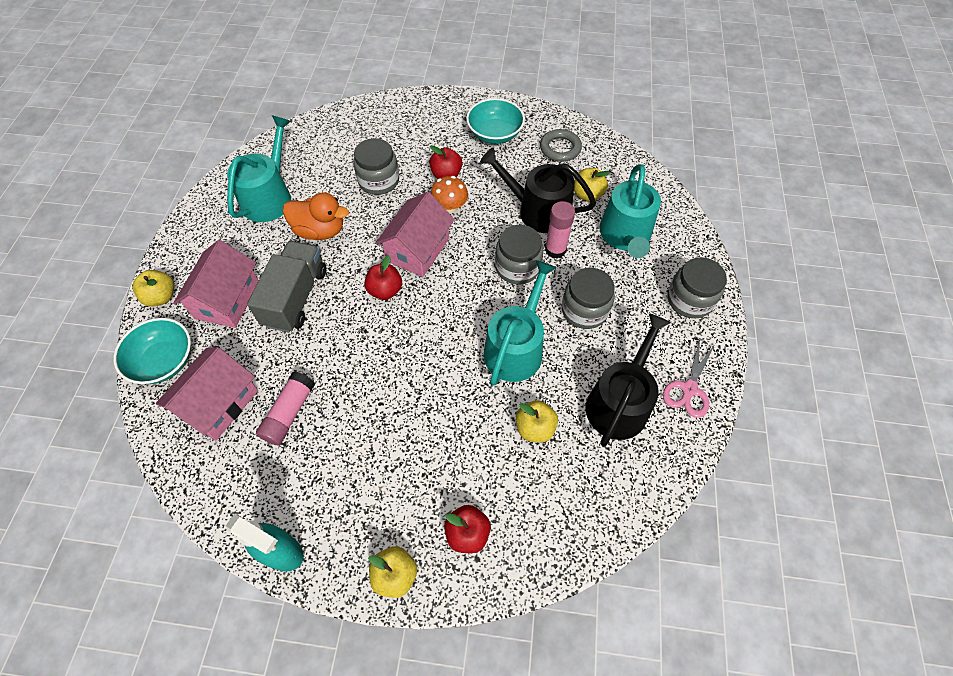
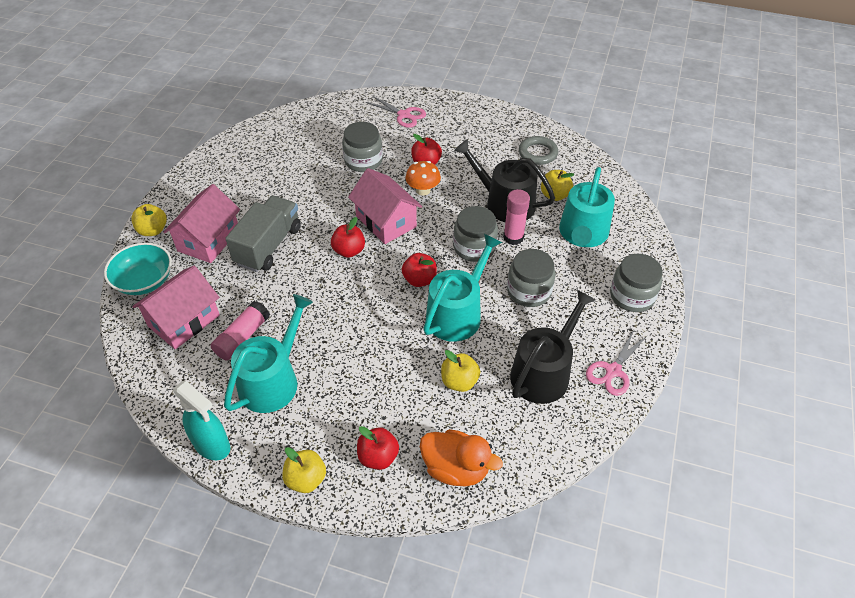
camera: 10 degrees right, 10 degrees down
turquoise watering can [227,115,291,222] -> turquoise watering can moved to [224,294,313,413]
orange duck [283,192,349,240] -> orange duck moved to [420,429,503,486]
pink house [376,192,455,277] -> pink house turned 75 degrees counterclockwise [348,168,422,244]
turquoise bowl [466,98,525,144] -> none
none -> pink scissors [366,96,426,128]
none -> red apple [402,253,437,287]

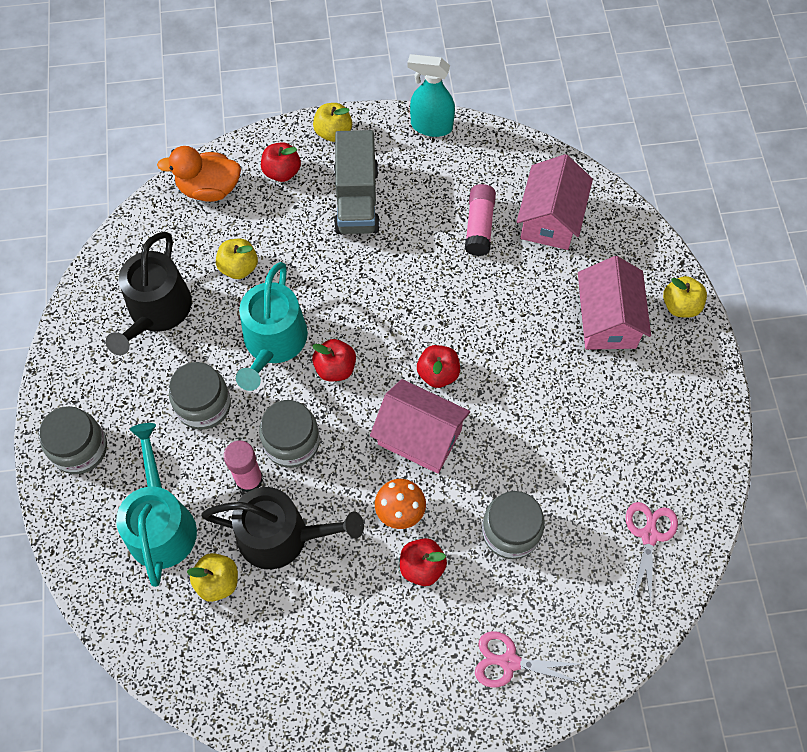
camera: 155 degrees right, 15 degrees up
turquoise bowl [104,243,172,295] -> none
turquoise watering can [224,294,313,413] -> none
grey truck [225,196,301,272] -> grey truck moved to [334,130,380,234]
grey ring [519,136,558,165] -> none
pink scissors [586,330,648,396] -> pink scissors moved to [626,502,678,607]

